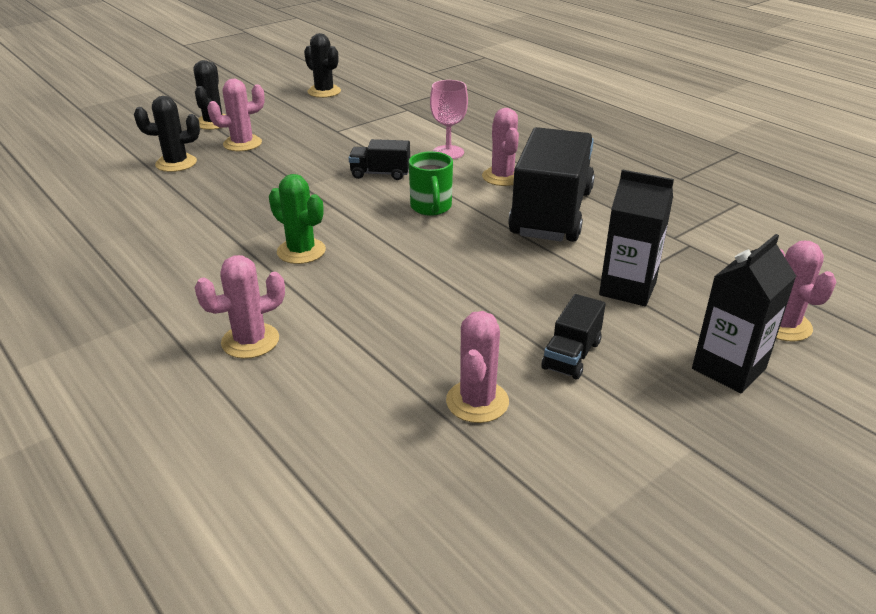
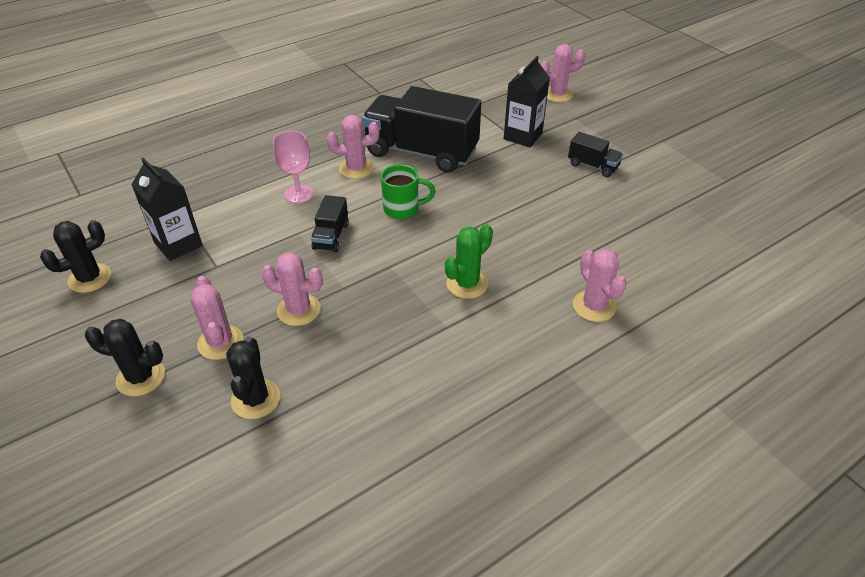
camera: 85 degrees left, 10 degrees up
pink cactus [446,311,509,423] -> pink cactus moved to [261,252,323,326]
black carton [692,234,796,393] -> black carton moved to [131,158,203,261]

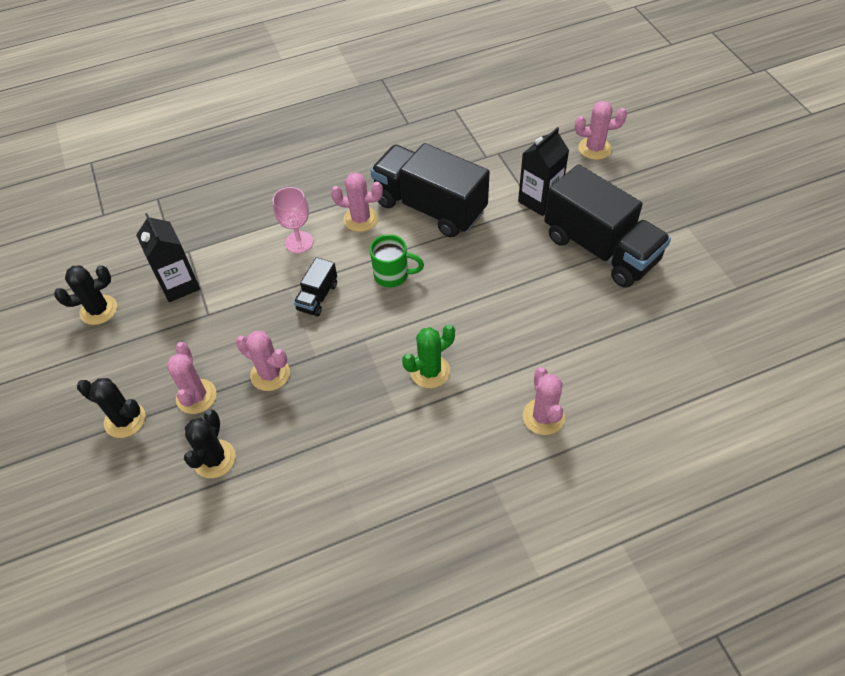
camera: 15 degrees right, 10 degrees up
black truck [568,132,623,177] -> black truck [544,164,671,288], size x2.24

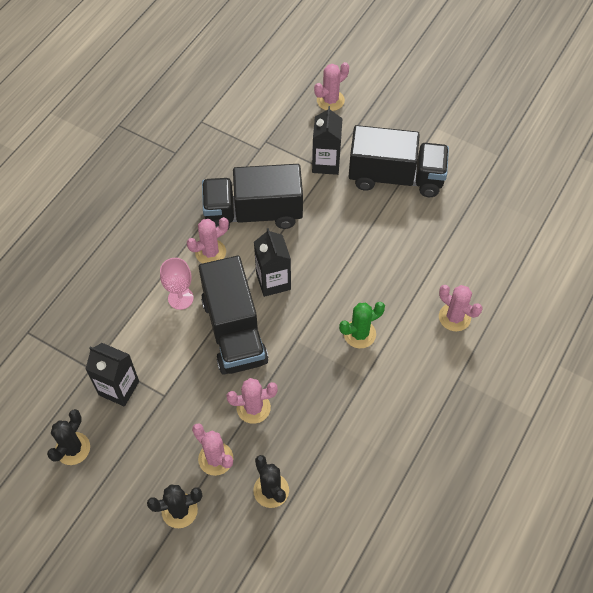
camera: 40 degrees left, 5 degrees up
black truck [294,257,337,316] -> black truck [199,256,269,375], size x2.24
green mug [370,234,424,287] -> black carton [254,228,291,297]
green cactus [402,325,455,388] -> green cactus turned 45 degrees clockwise [339,302,385,348]

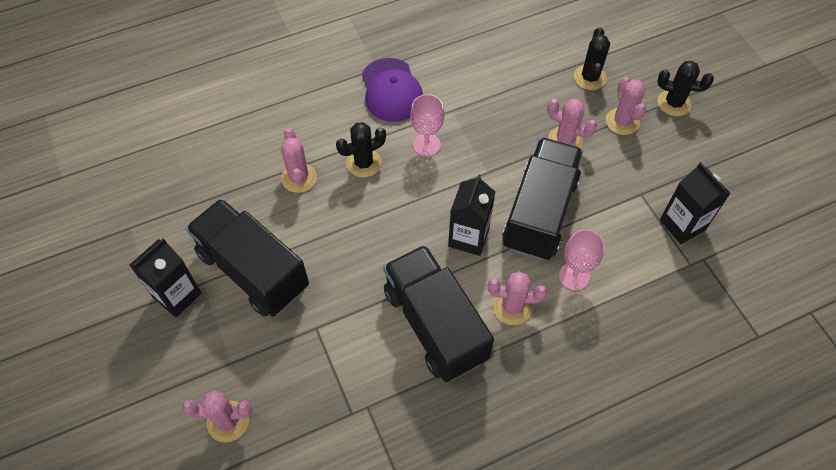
camera: 145 degrees left, 0 degrees up
black cactus [47,409,90,465] -> black cactus moved to [336,122,386,178]
black truck [202,164,303,229] -> black truck turned 150 degrees counterclockwise [383,245,494,382]
black carton [312,106,342,175] -> black carton moved to [129,238,202,318]
green cactus [339,302,385,348] -> pink goblet [410,94,444,156]
pink cactus [439,285,482,331] -> pink cactus moved to [281,128,317,193]
none -> purple cap [362,58,423,122]

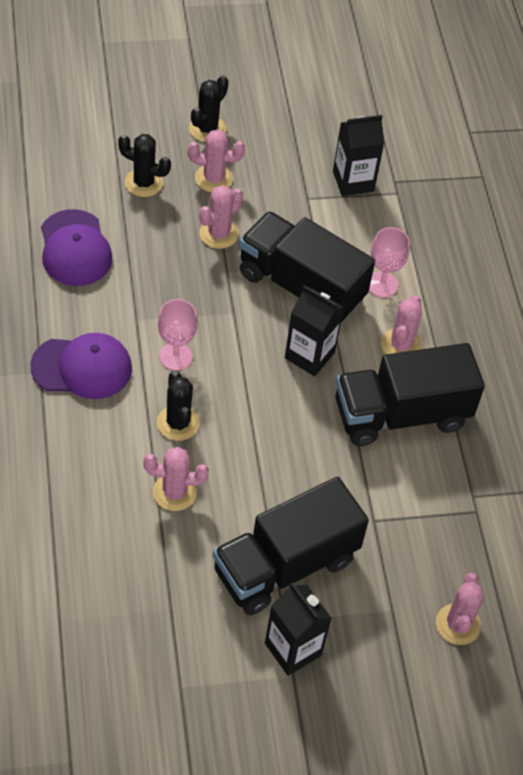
camera: 80 degrees left, 5 degrees down
none -> purple cap [41,209,112,286]

